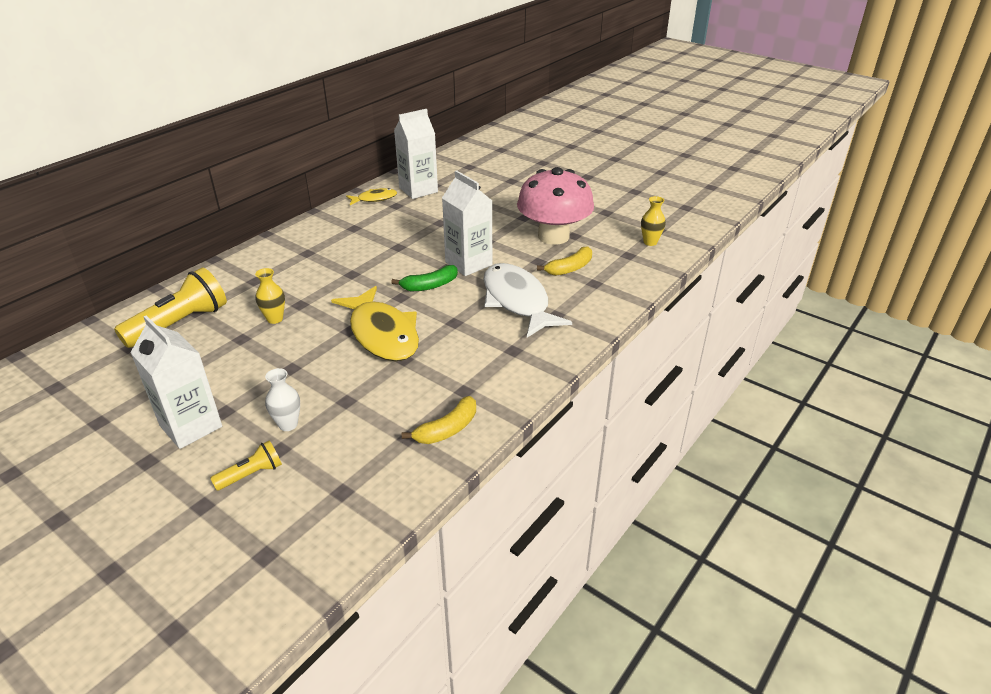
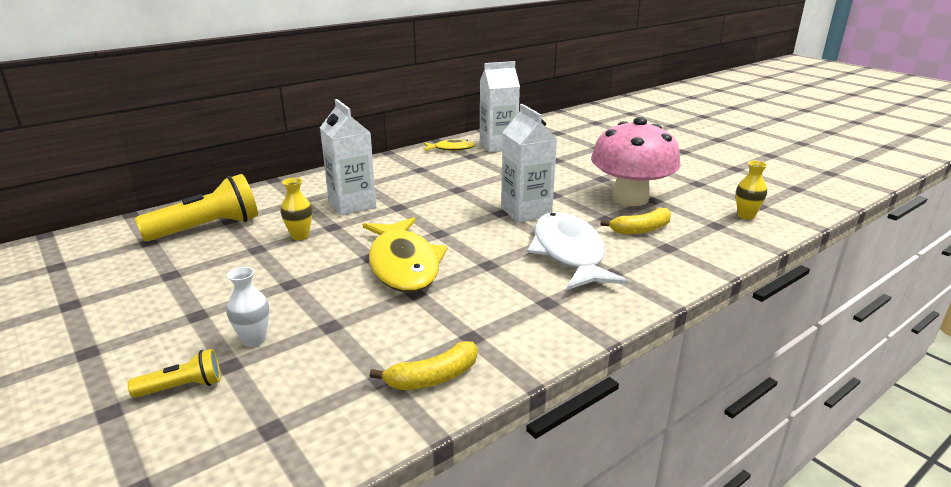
camera: 15 degrees right, 10 degrees down
white carton [131,315,222,449] -> white carton moved to [320,99,376,215]
green banana [391,265,458,291] -> none

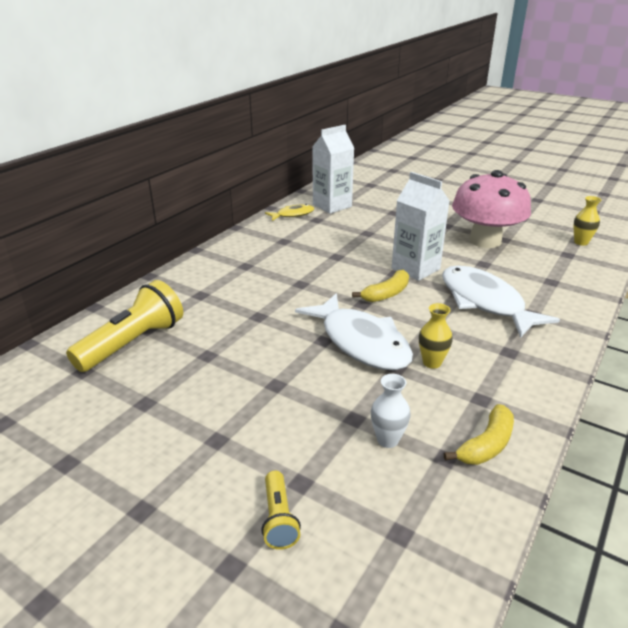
camera: 20 degrees left, 5 degrees up
yellow flashlight [128,349,221,398] -> yellow flashlight turned 120 degrees clockwise [261,470,301,550]
white vase [227,267,269,347] -> white vase moved to [371,374,411,448]
yellow vase [281,178,312,240] -> yellow vase moved to [419,303,453,369]
white carton [320,99,376,215] -> none
yellow fish [363,217,448,292] -> white fish [295,293,413,370]
yellow banana [601,208,671,235] -> yellow banana moved to [352,270,409,302]

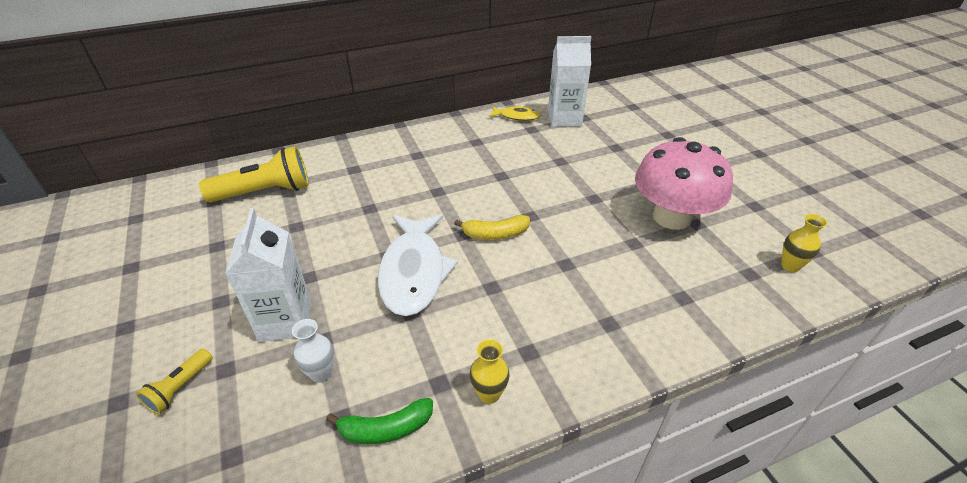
camera: 35 degrees right, 10 degrees up
white carton [392,172,449,281] -> white carton moved to [225,208,311,342]
yellow vase [419,303,453,369] -> yellow vase moved to [470,339,510,404]
white fish [442,265,560,338] -> none
yellow banana [444,404,514,465] -> green banana [326,398,433,444]

